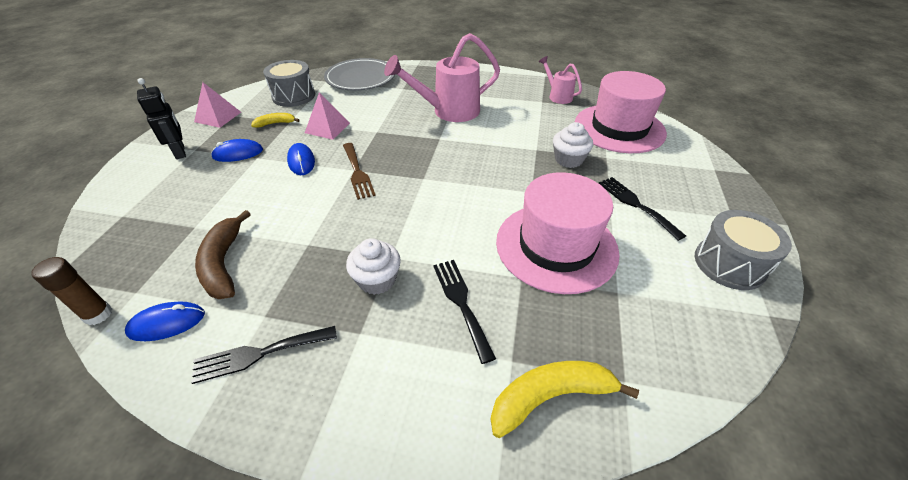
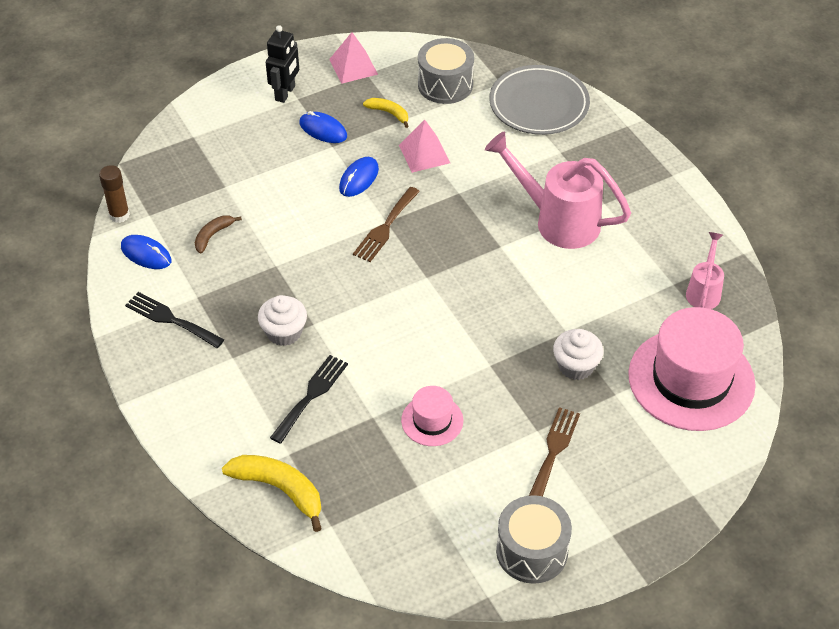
camera: 50 degrees right, 5 degrees up
brown banana [195,210,251,299] -> brown banana [195,215,242,253], size x0.56
pink hat [496,172,620,294] -> pink hat [401,386,463,446], size x0.48
black fork [599,177,686,241] -> brown fork [529,407,580,497]

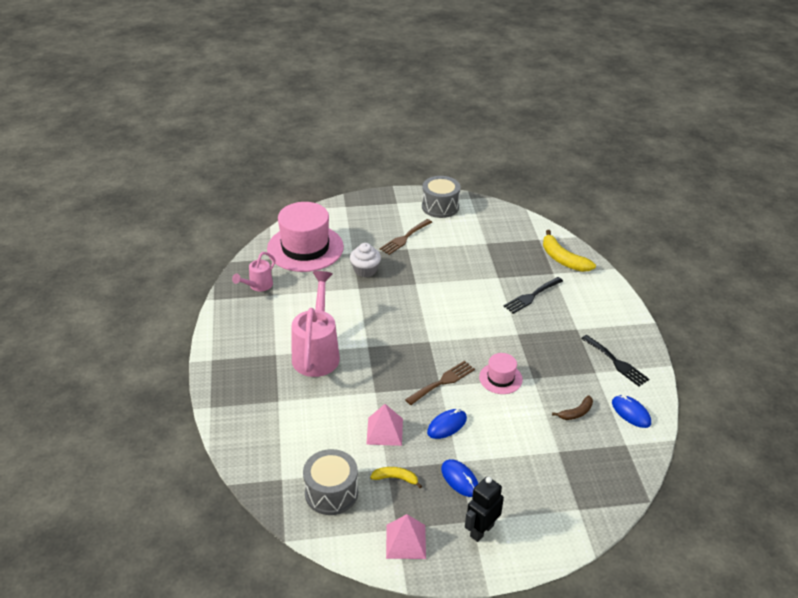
camera: 160 degrees left, 10 degrees down
brown glue stick [99,165,130,223] -> none
white cupcake [258,295,307,346] -> none
yellow banana [363,98,409,128] -> yellow banana turned 135 degrees clockwise [370,467,422,488]
pink hat [401,386,463,446] -> pink hat moved to [479,353,523,394]
pink watering can [485,131,631,249] -> pink watering can turned 135 degrees counterclockwise [292,271,340,377]
grey plate [489,65,590,135] -> none

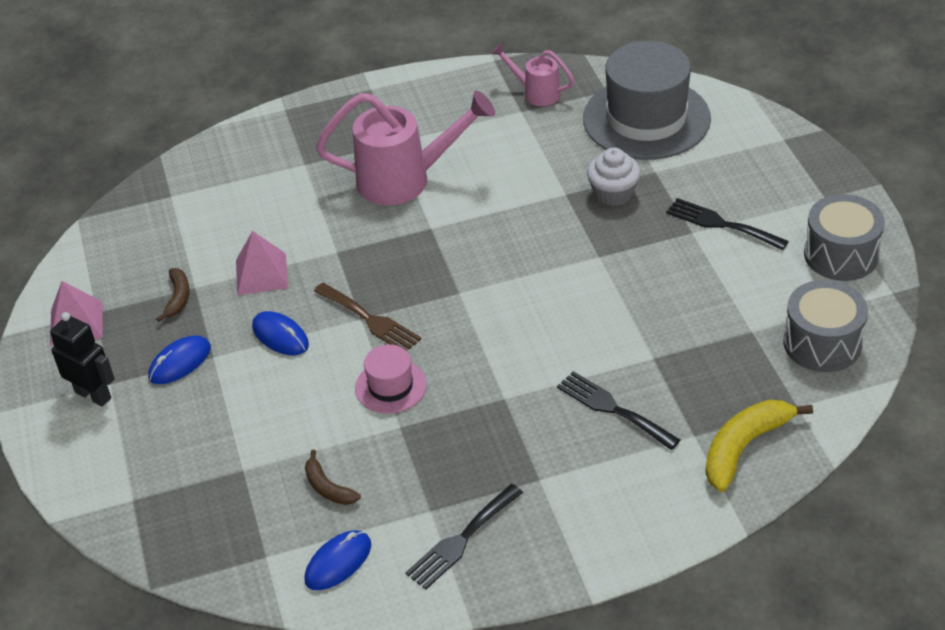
camera: 85 degrees right, 5 degrees up
pink hat [267,202,344,272] -> grey hat [583,41,711,160]
grey drum [303,449,358,515] -> grey drum moved to [783,280,868,372]
yellow banana [370,467,422,488] -> brown banana [156,268,189,322]
brown fork [379,219,432,255] -> black fork [666,198,789,250]

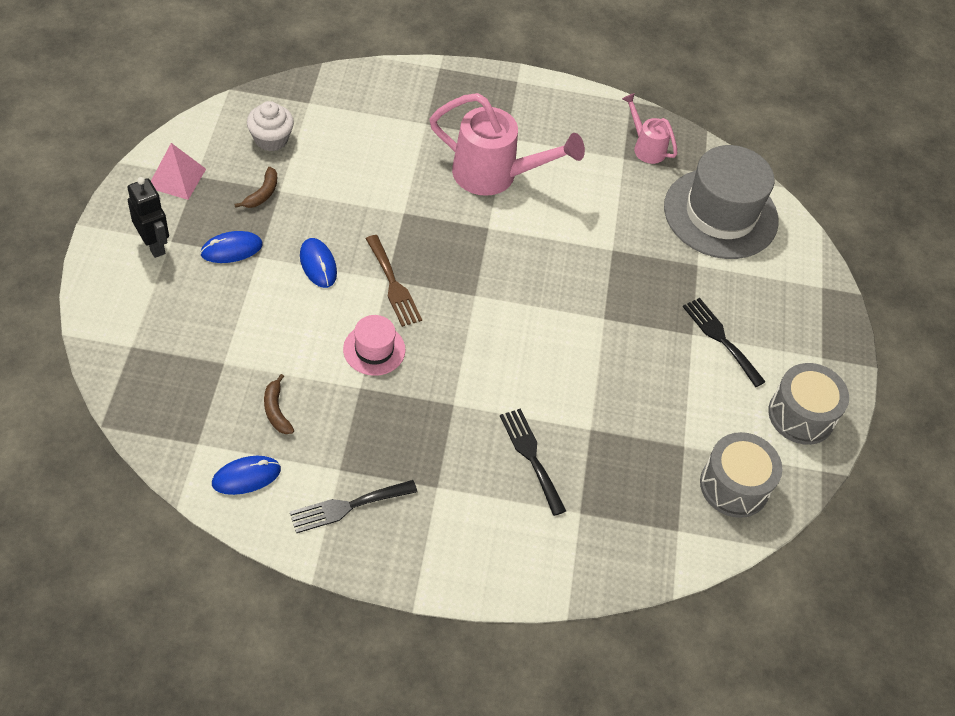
camera: 15 degrees right, 10 degrees up
pink pyramid [236,231,288,295] -> none
white cupcake [587,148,641,206] -> white cupcake moved to [247,101,294,151]
yellow banana [705,400,813,492] -> none

